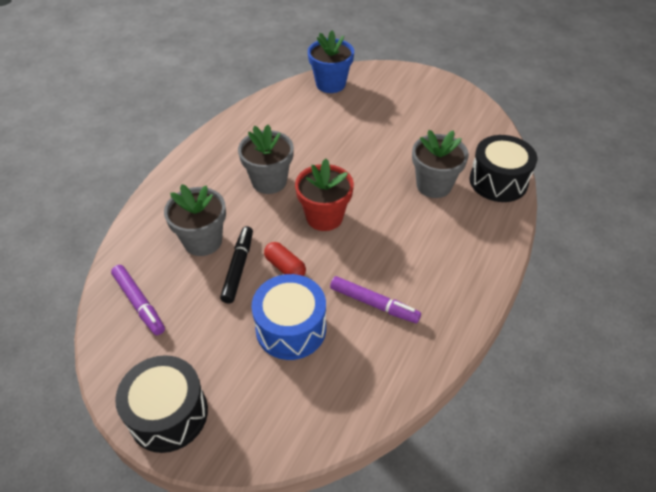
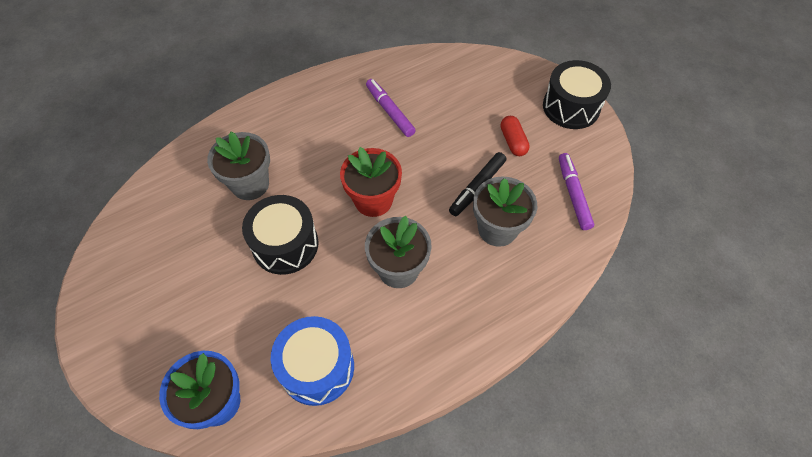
camera: 150 degrees left, 10 degrees up
blue drum [251,274,326,360] -> blue drum moved to [271,316,354,406]
red capsule [264,242,306,276] -> red capsule moved to [501,116,530,156]
black drum [470,135,537,202] -> black drum moved to [242,195,319,275]

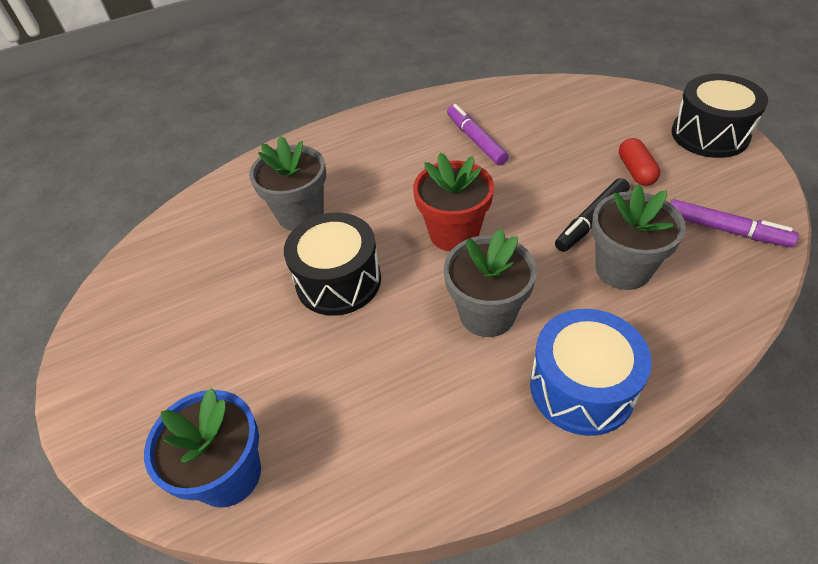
camera: 10 degrees right, 10 degrees down
blue drum [271,316,354,406] -> blue drum moved to [530,309,652,436]
purple marker [559,153,594,230] -> purple marker turned 120 degrees clockwise [671,199,799,247]

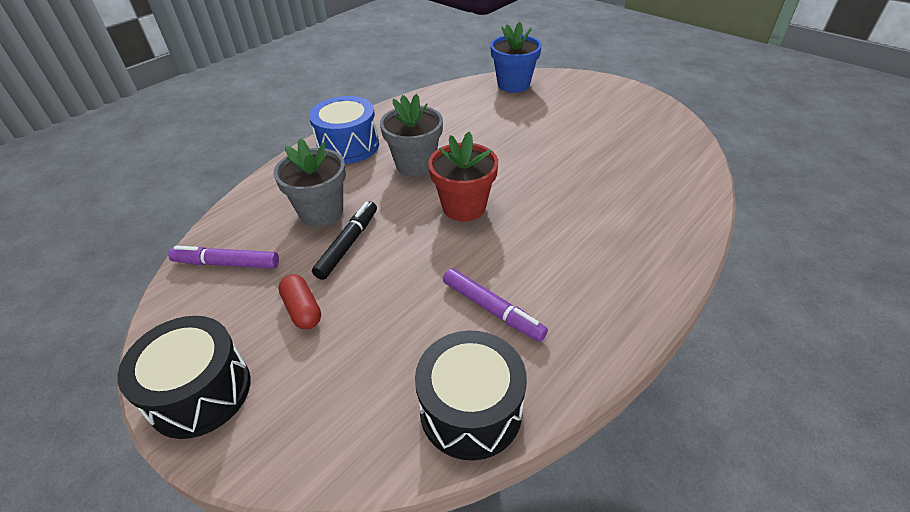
camera: 155 degrees right, 5 degrees down
grey flower pot [249,136,326,231] -> none
black drum [284,213,381,316] -> black drum moved to [415,330,527,461]

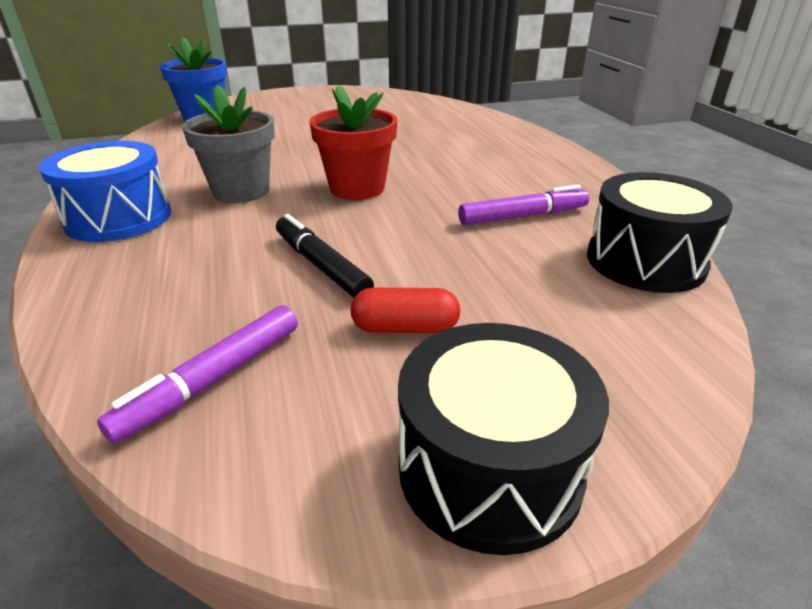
camera: 60 degrees left, 10 degrees down
grey flower pot [274,139,346,227] -> none

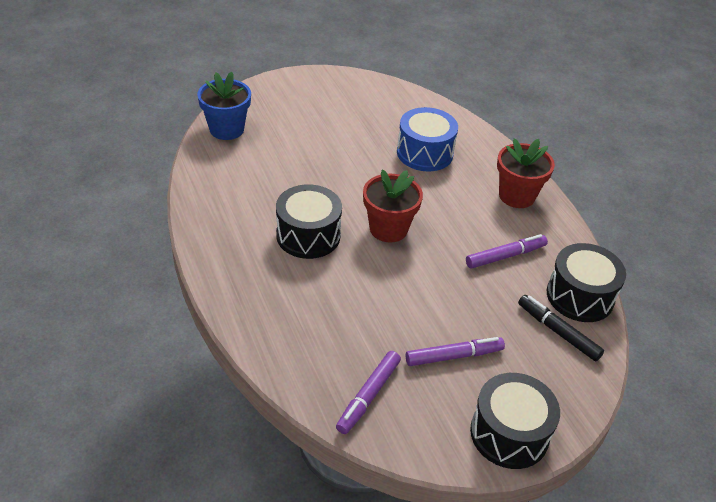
camera: 10 degrees left, 10 degrees up
blue drum [39,141,171,242] -> blue drum moved to [397,107,458,172]
grey flower pot [182,85,275,203] -> black drum [276,184,342,259]
black marker [276,214,374,298] -> black marker moved to [518,295,604,361]
red capsule [350,288,460,333] -> purple marker [406,337,505,366]
none -> red flower pot [497,139,555,208]

